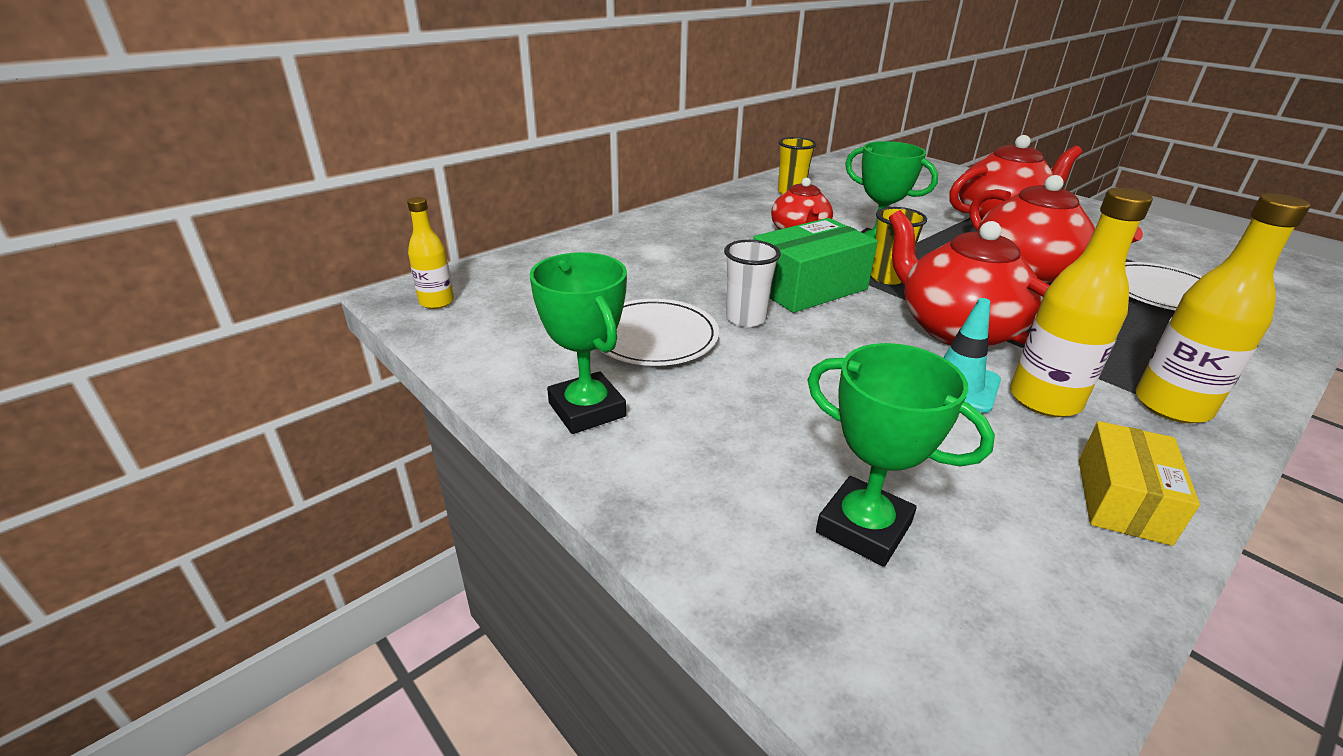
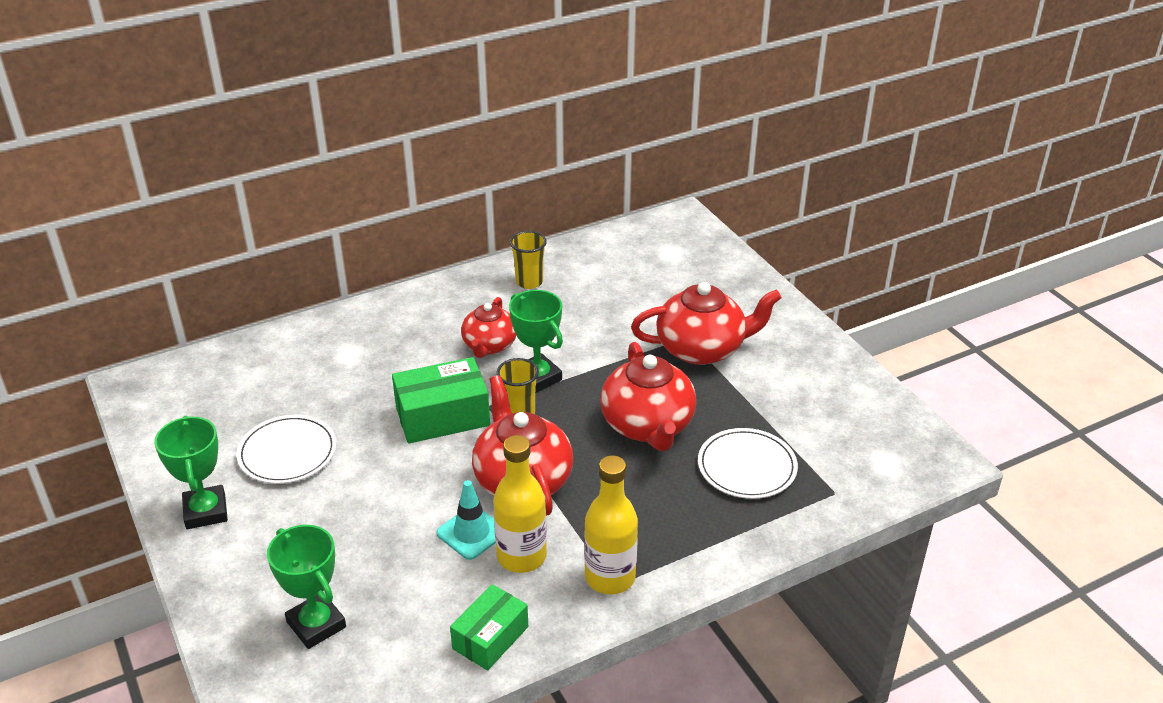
camera: 15 degrees right, 5 degrees up
yellow bottle [407,197,454,309] -> none
white cup [724,240,781,327] -> none
yellow box [1079,421,1200,546] -> green box [450,584,528,671]

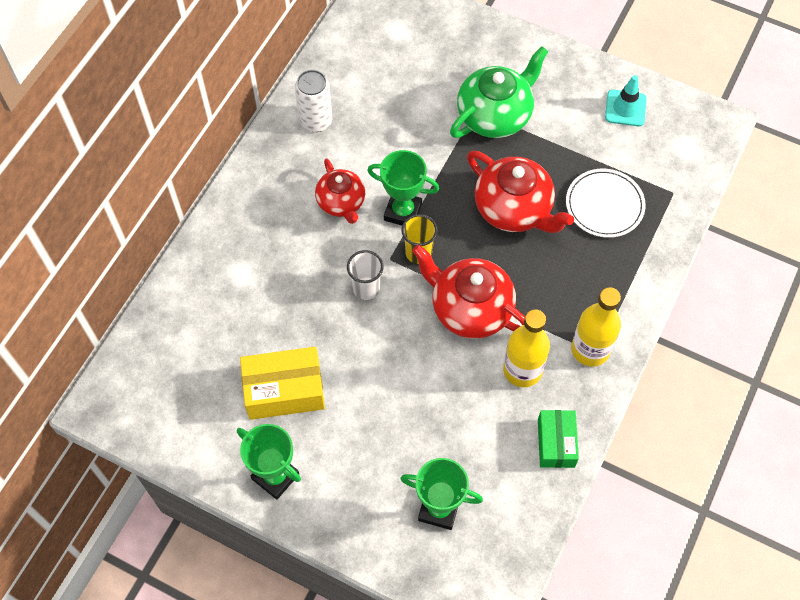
camera: 35 degrees left, 25 degrees up
white plate [237,415,336,484] -> yellow box [240,347,325,420]
green box [392,357,490,444] -> white cup [347,250,384,300]
turquoise traffic cone [437,480,496,560] -> turquoise traffic cone moved to [605,75,647,126]
yellow cup [510,231,547,289] -> white can [295,70,332,132]
red teapot [631,282,782,365] -> green teapot [450,46,549,138]

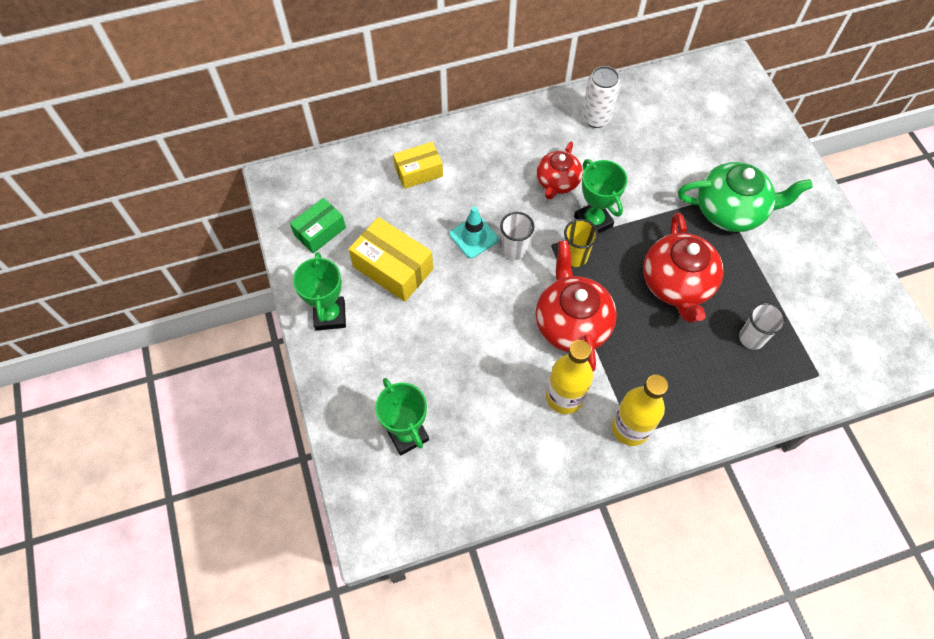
camera: 45 degrees right, 0 degrees up
green box [538,410,579,468] -> green box moved to [290,198,346,253]
white plate [566,169,646,238] -> white cup [739,302,786,350]
turquoise traffic cone [605,75,647,126] -> turquoise traffic cone moved to [449,207,499,258]
none -> yellow box [393,142,443,189]

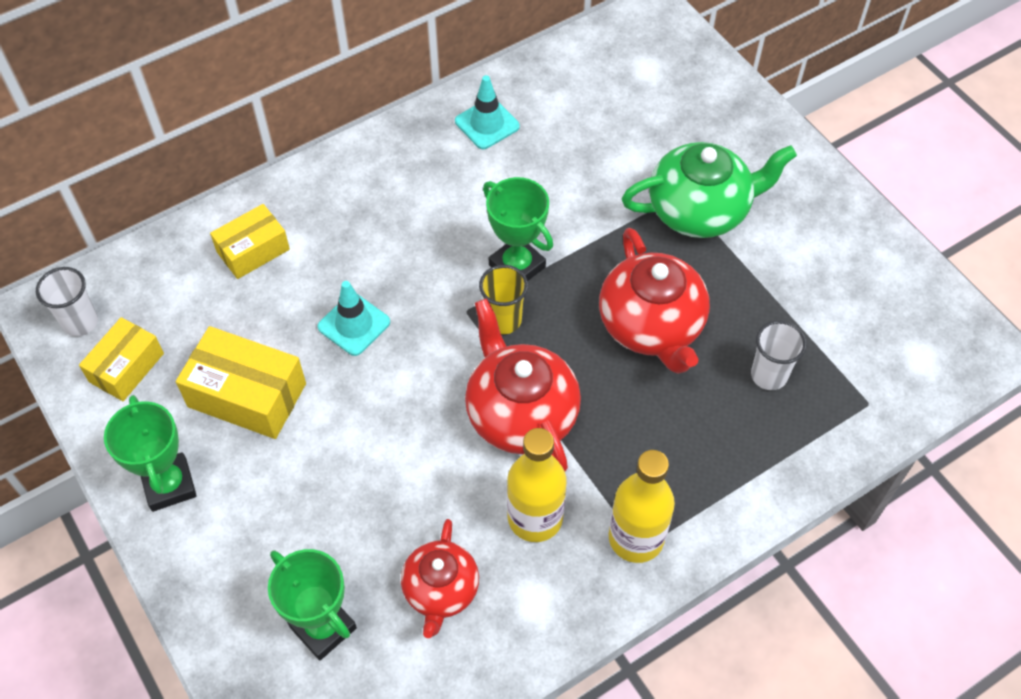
camera: 15 degrees left, 5 degrees down
green box [290,198,346,253] -> yellow box [79,317,164,401]
white cup [500,212,534,260] -> white cup moved to [36,267,98,336]
red teapot [537,142,583,200] -> red teapot moved to [401,519,479,638]
white can [582,66,620,128] -> turquoise traffic cone [455,75,520,149]

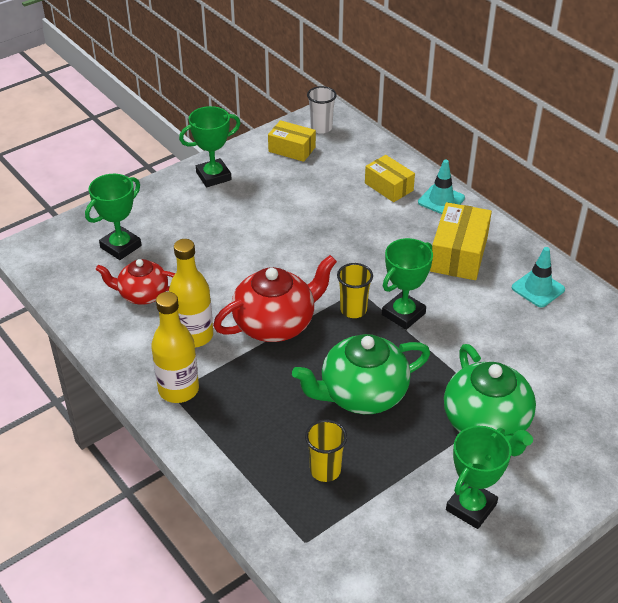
camera: 85 degrees right, 15 degrees down
yellow box [176,326,306,439] -> yellow box moved to [430,202,492,280]
turquoise traffic cone [318,281,390,356] -> turquoise traffic cone moved to [418,159,465,214]
red teapot [599,228,710,374] -> green teapot [292,334,430,414]
white cup [751,320,807,390] -> yellow cup [305,420,347,482]
none -> green trophy [446,426,512,529]

